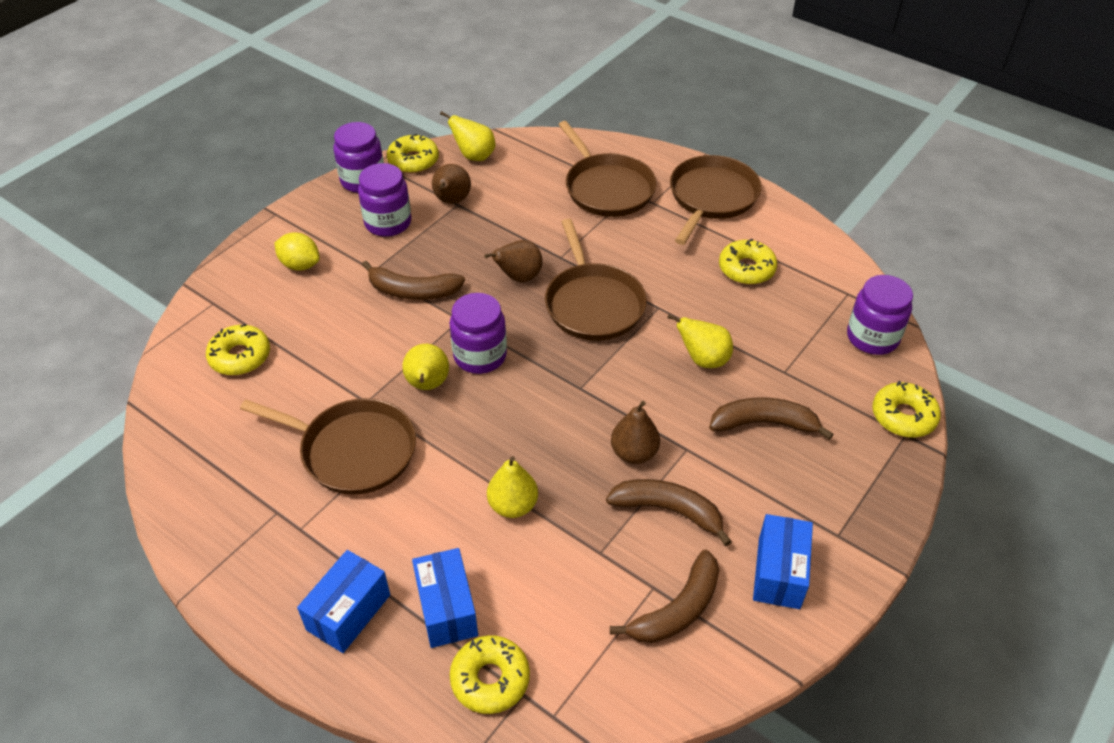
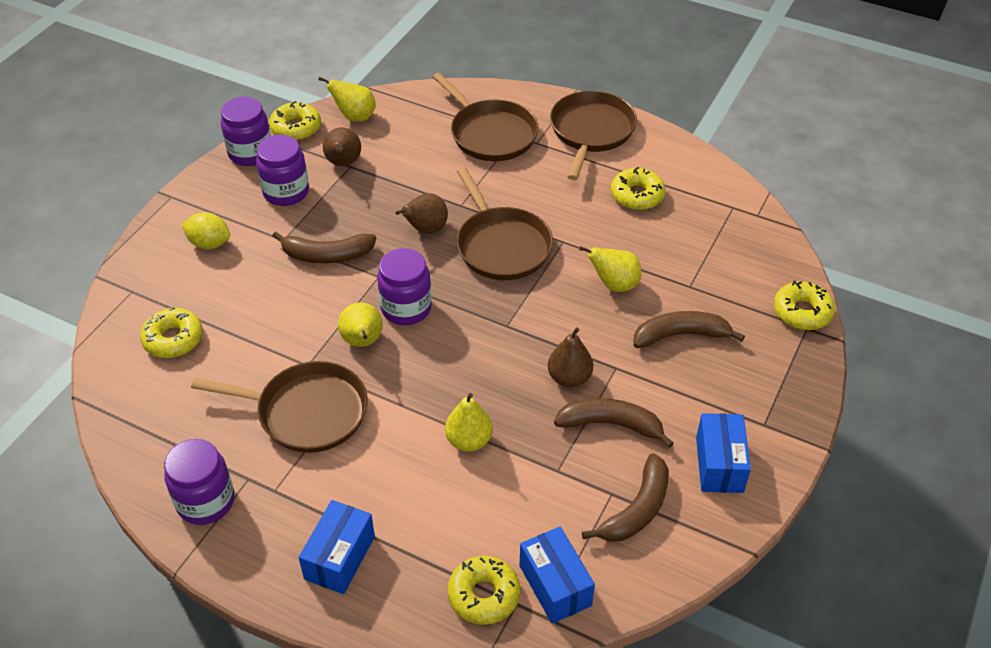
camera: 10 degrees left, 0 degrees up
blue box [412,548,478,648] -> blue box moved to [520,526,595,624]
purple jar [847,275,913,355] -> purple jar moved to [164,439,235,525]

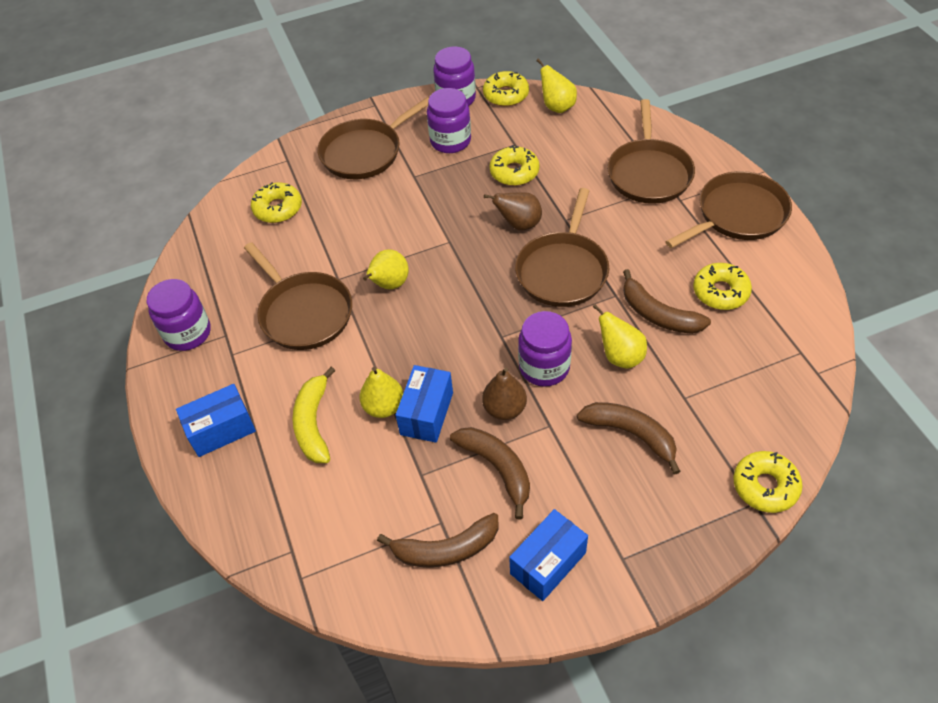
camera: 45 degrees right, 5 degrees up
yellow lemon [182,212,230,249] -> brown pan [318,97,429,179]
brown banana [273,232,376,263] -> brown banana moved to [623,269,711,334]
brown pear [323,127,361,166] -> none
purple jar [377,248,432,325] -> purple jar moved to [518,311,572,387]
yellow donut [447,556,520,625] -> yellow donut moved to [490,145,540,186]
blue box [520,526,595,624] -> blue box moved to [396,365,453,443]
none -> yellow banana [292,367,335,463]

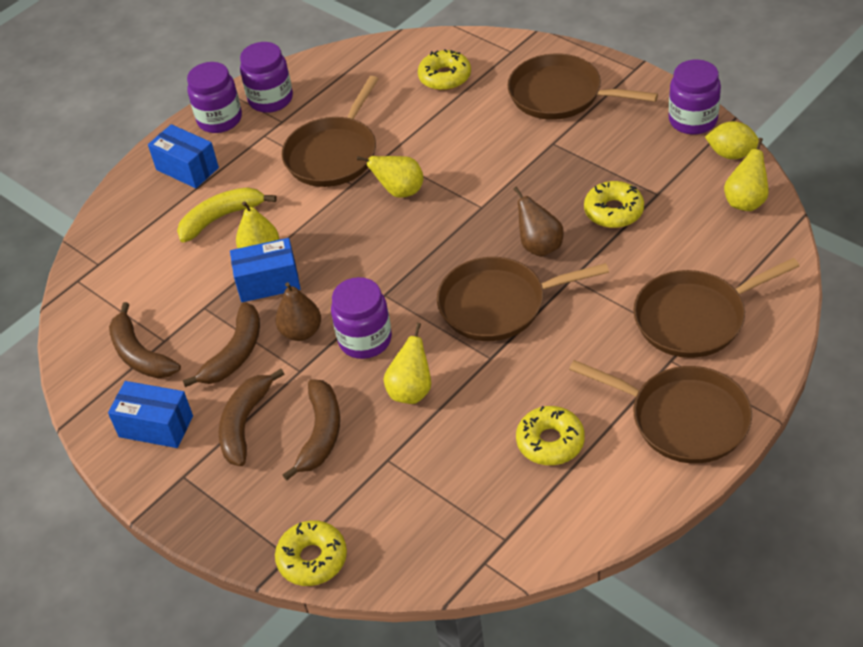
camera: 65 degrees right, 5 degrees down
purple jar [427,88,471,153] -> purple jar moved to [187,62,242,133]
yellow donut [483,71,529,107] -> yellow lemon [705,121,759,159]
brown banana [623,269,711,334] -> brown banana moved to [219,369,284,466]

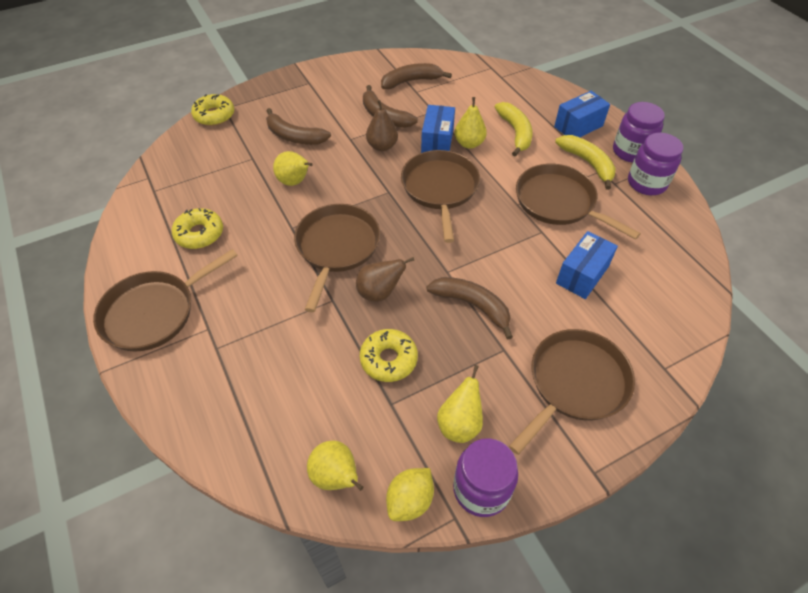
camera: 105 degrees right, 5 degrees up
blue box [108,381,193,448] -> blue box moved to [556,231,618,299]
brown banana [219,369,284,466] -> brown banana moved to [426,277,513,340]
purple jar [331,277,392,359] -> none
yellow pear [357,156,423,198] -> yellow pear moved to [437,365,483,443]
yellow donut [418,49,471,91] -> none
brown pan [633,258,799,358] -> brown pan moved to [401,150,480,243]
none -> yellow banana [555,135,616,190]

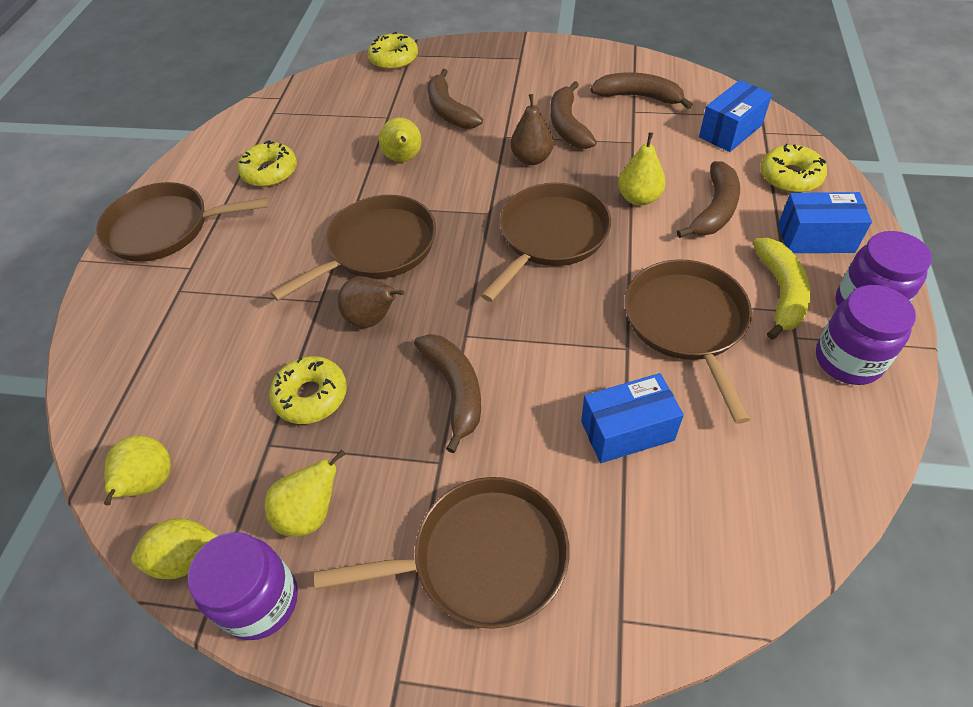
camera: 40 degrees right, 0 degrees up
blue box [421,105,455,153] -> blue box moved to [699,80,772,152]
yellow banana [495,102,532,157] -> brown banana [677,161,740,238]
none -> yellow donut [761,144,827,193]

